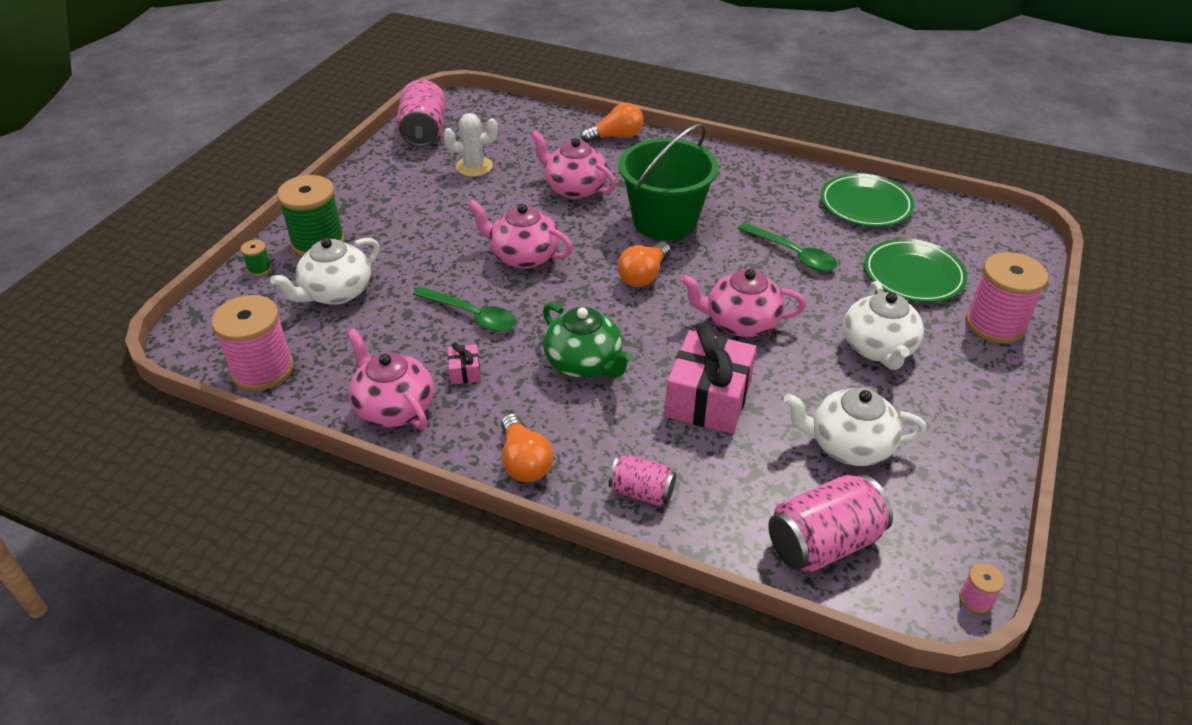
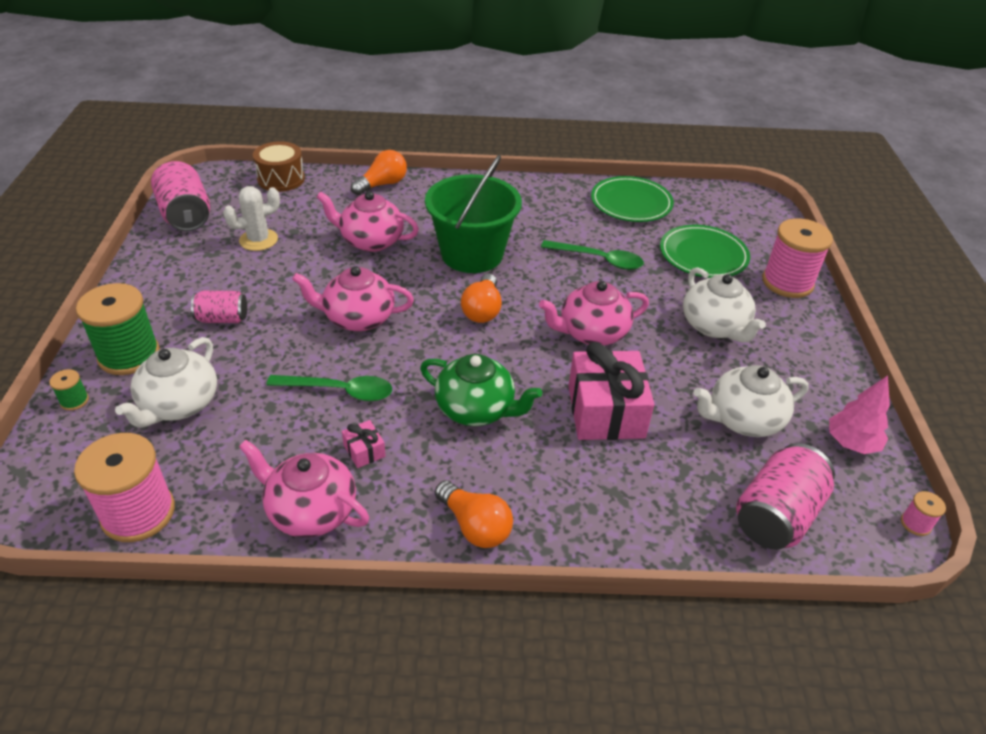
camera: 25 degrees left, 0 degrees up
pink can [608,454,676,506] -> pink can moved to [191,291,247,323]
none -> brown drum [253,141,305,192]
none -> pink tree [829,375,890,454]

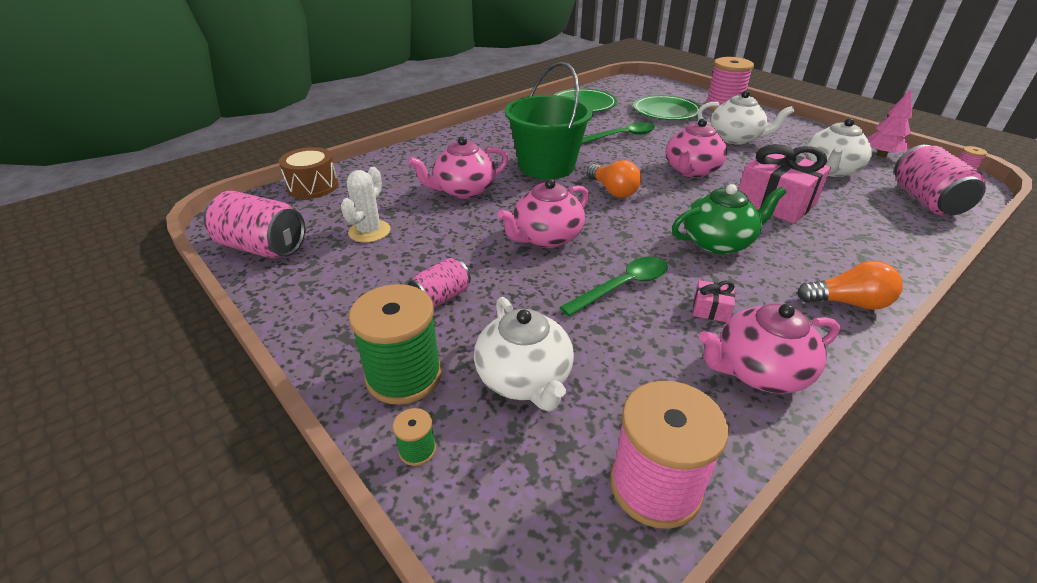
camera: 40 degrees left, 5 degrees down
orange light bulb [351,150,407,195] -> none

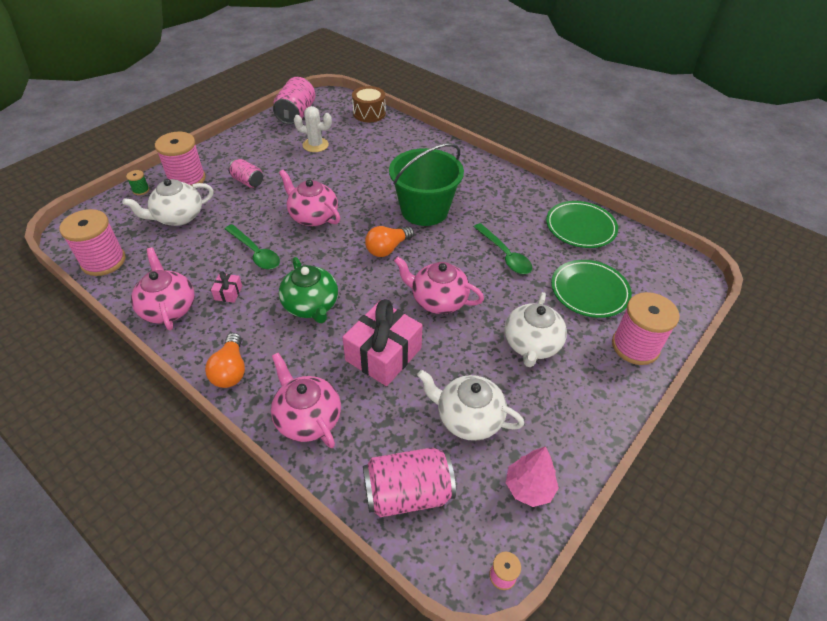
camera: 80 degrees right, 10 degrees up
green spool [349,284,442,405] -> pink spool [155,132,206,186]
pink teapot [408,136,508,199] -> pink teapot moved to [271,353,341,448]

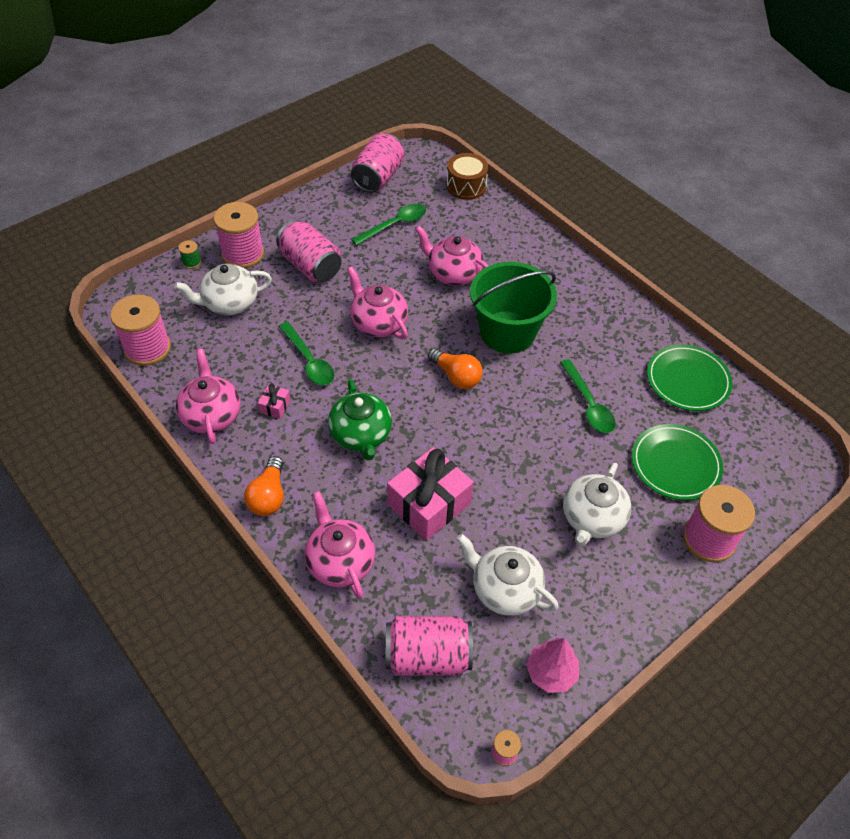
camera: 10 degrees right, 5 degrees up
pink can [228,159,263,188] -> pink can [276,220,342,282], size x1.69
white cactus [294,106,332,152] -> green spoon [351,204,426,246]
orange light bulb [365,226,414,257] -> orange light bulb turned 105 degrees counterclockwise [428,348,483,389]
pink teapot [394,257,484,314] -> pink teapot moved to [415,226,489,286]

